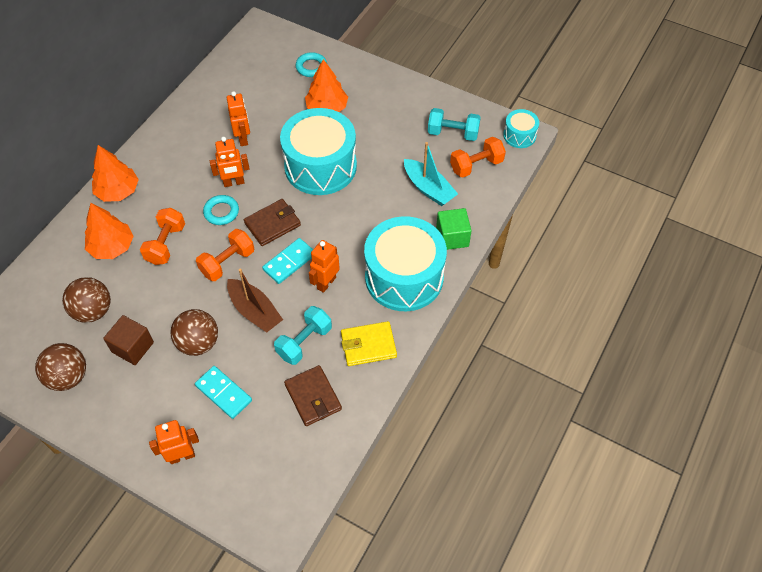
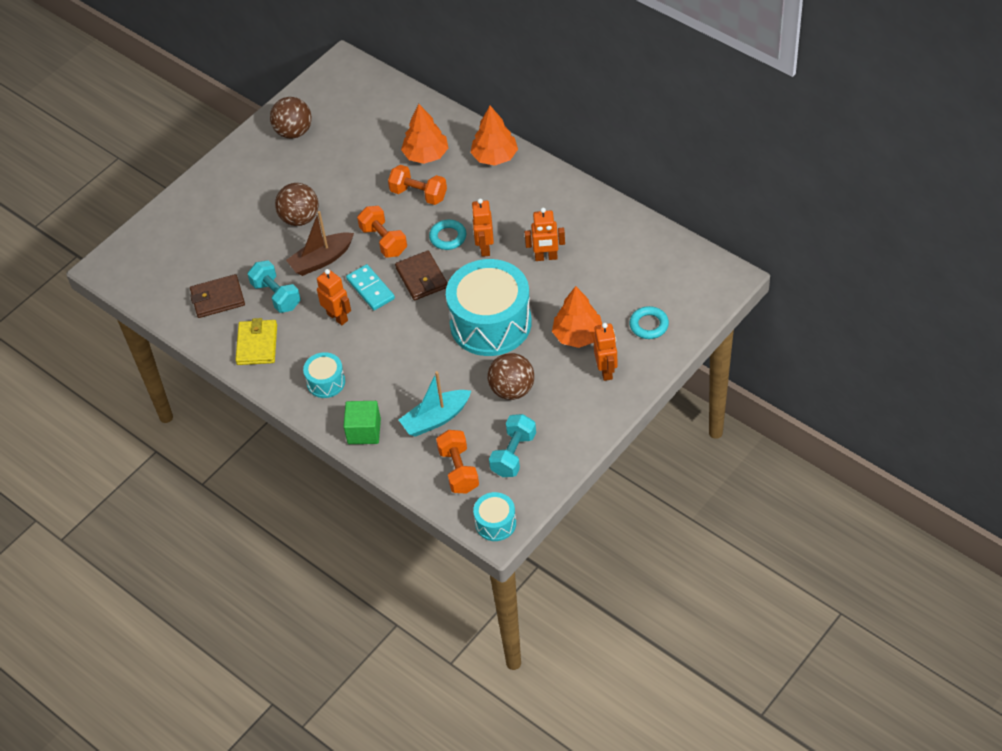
camera: 105 degrees right, 5 degrees down
brown ball [62,277,111,323] -> brown ball moved to [488,353,534,400]
brown cube [103,315,154,365] -> none
orange robot [149,420,199,464] -> orange robot moved to [593,323,618,381]
turquoise domino [195,366,252,419] -> none
turquoise drum [364,216,447,311] -> turquoise drum [303,352,345,398], size x0.46

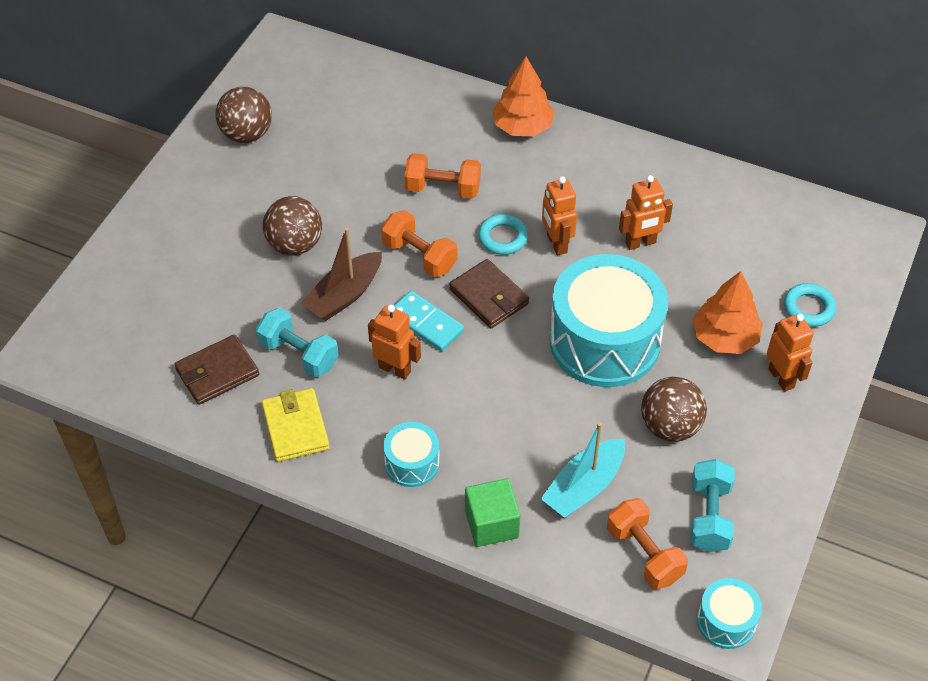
camera: 20 degrees left, 0 degrees up
orange tree [401,104,448,164] -> none

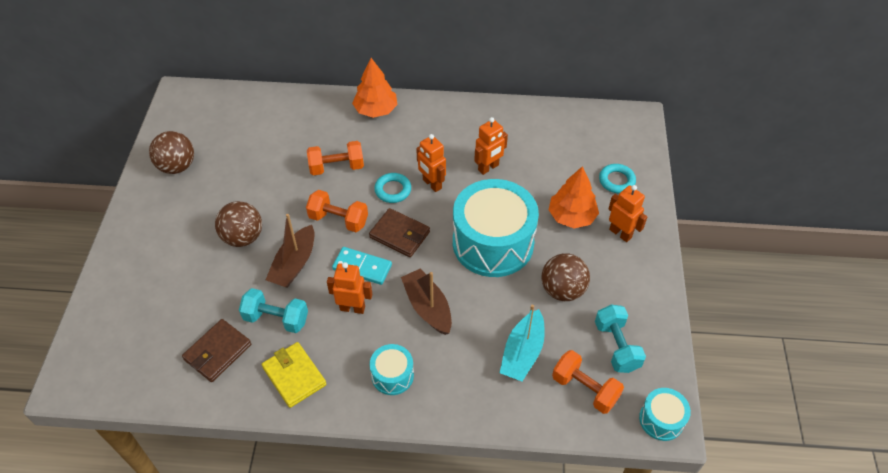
camera: 20 degrees left, 0 degrees up
green cube [465,478,520,547] -> none
none -> brown boat [401,268,452,335]

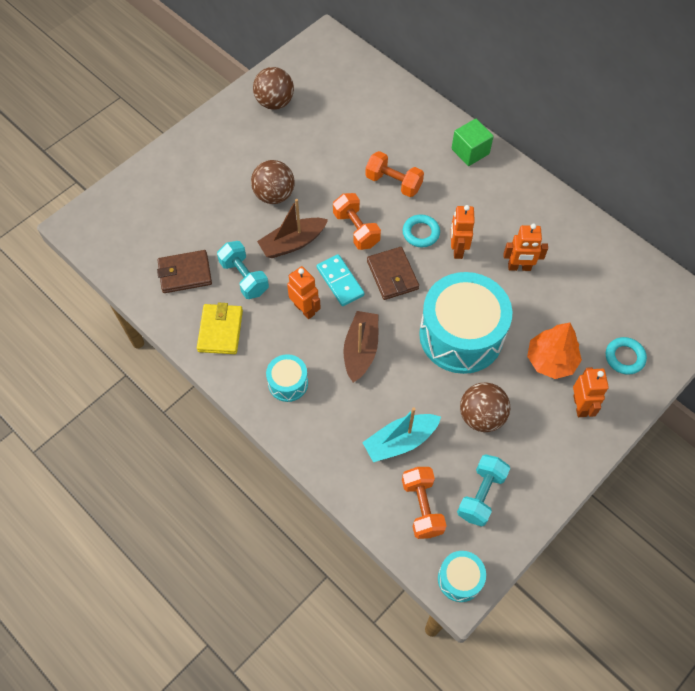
camera: 40 degrees right, 10 degrees up
orange tree [352,58,398,118] -> green cube [452,119,494,166]

